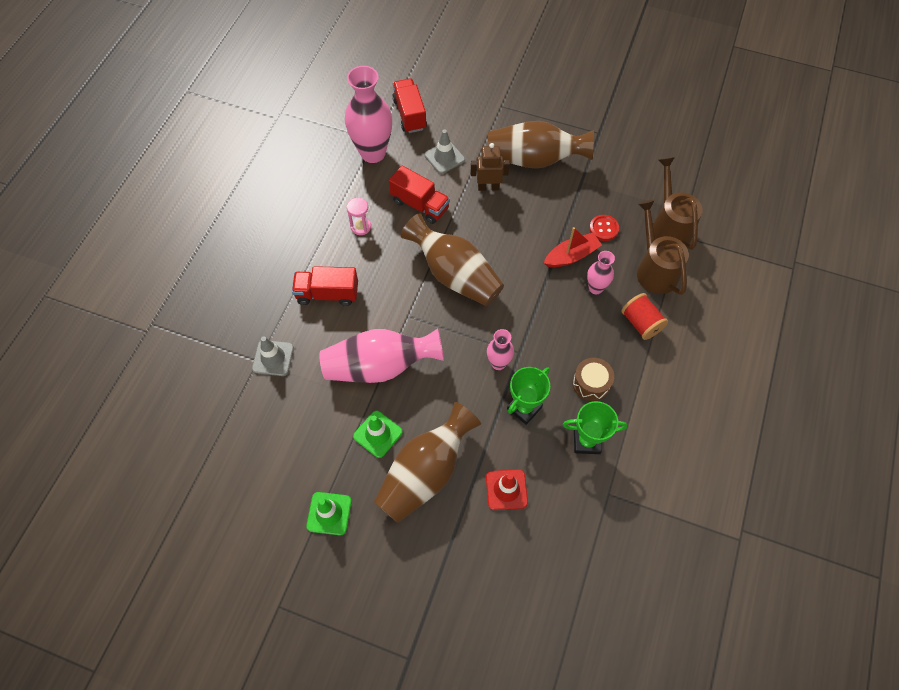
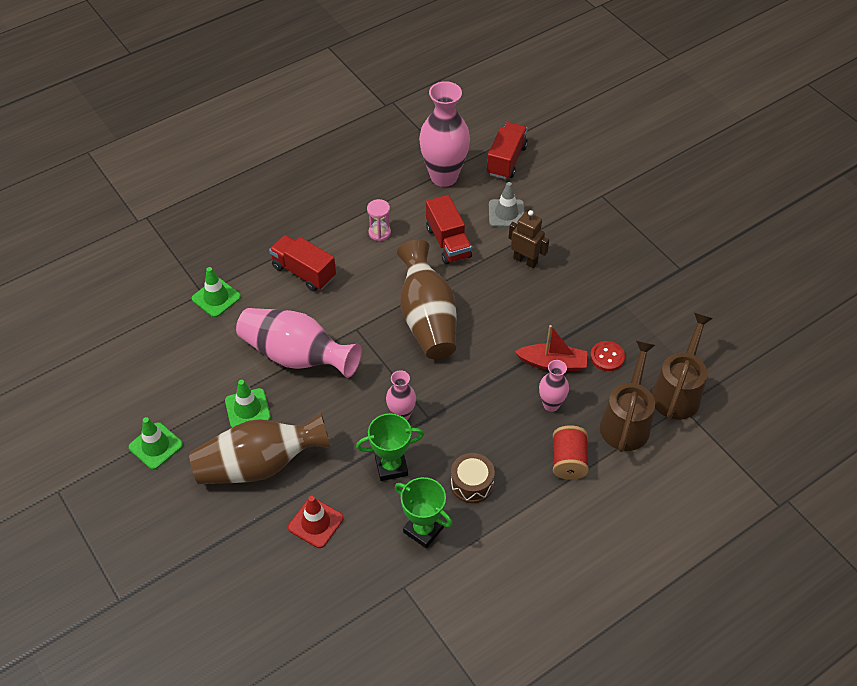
camera: 35 degrees right, 10 degrees down
grey traffic cone [252,336,294,376] -> green traffic cone [192,267,241,317]
brown vase [488,121,594,169] -> none

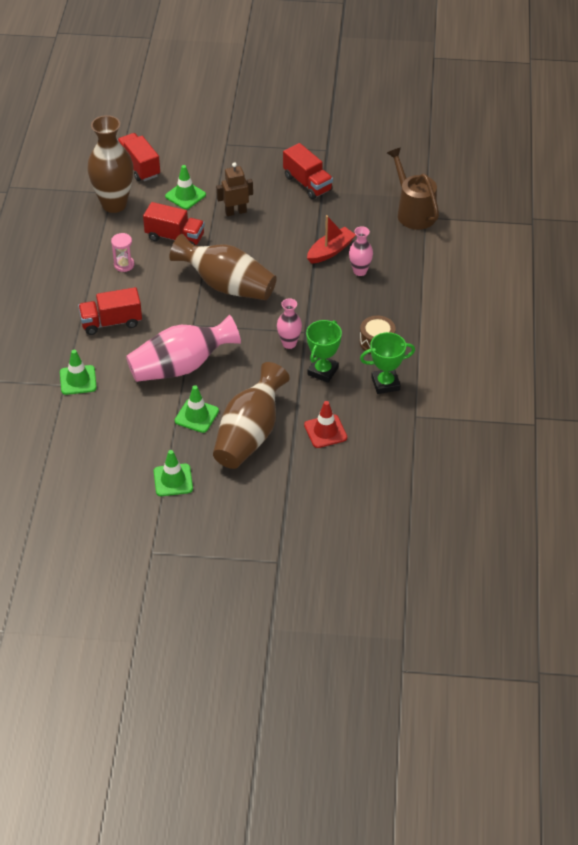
camera: 50 degrees left, 5 degrees down
pink vase [419,81,470,187] -> brown vase [87,115,133,213]
grey traffic cone [489,182,525,227] -> green traffic cone [165,165,206,209]
red spool [553,425,589,480] -> none
red button [590,341,625,371] -> none
brown watering can [600,340,655,452] -> none
none -> red truck [283,143,333,199]

